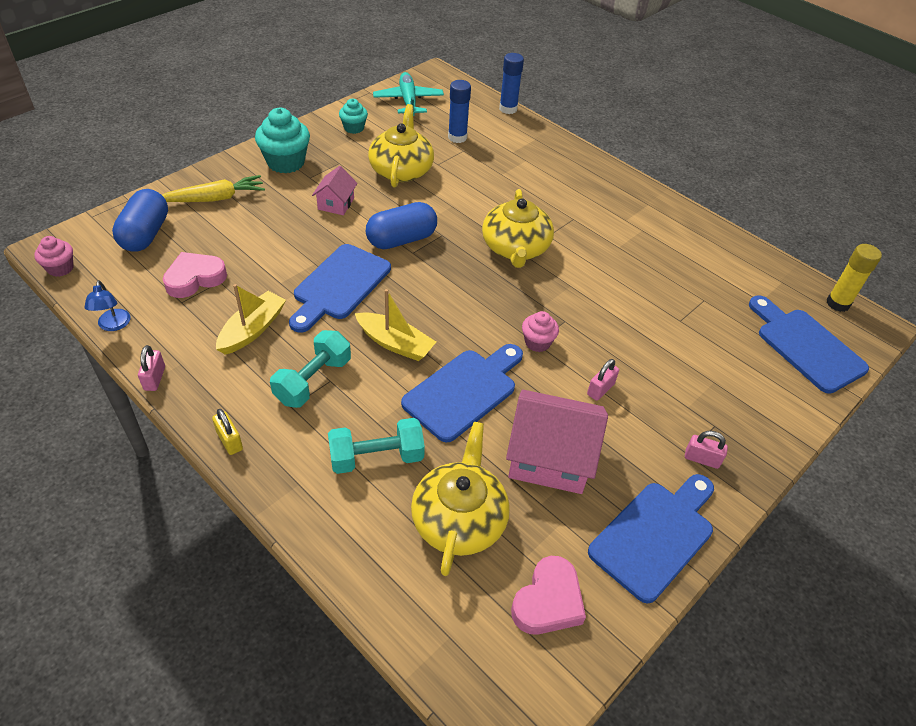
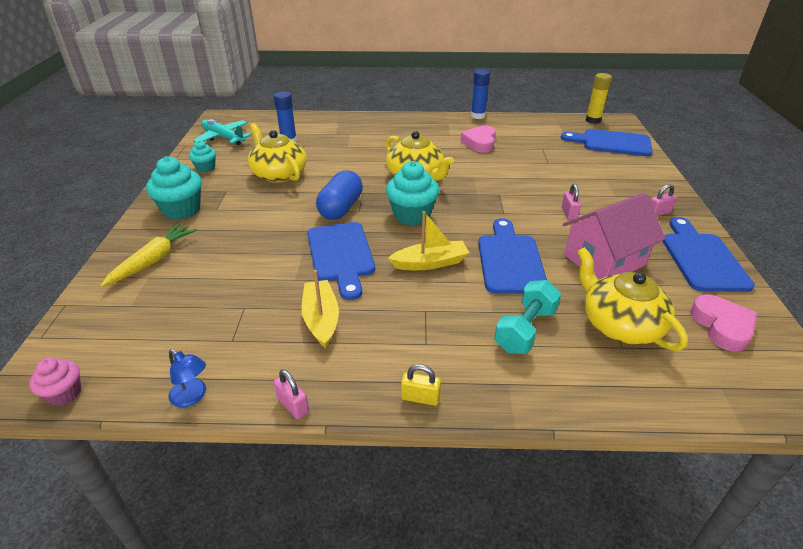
camera: 40 degrees left, 10 degrees down
blue capsule [112,189,168,252] -> none
pink heart [163,252,227,298] -> pink heart moved to [460,126,496,152]
turquoise dumbbell [270,330,351,408] -> none
pink house [312,166,358,215] -> none
blue glue stick [499,53,524,114] -> blue glue stick moved to [471,69,490,119]
pink cupcake [522,311,559,352] -> none
none -> turquoise cupcake [386,161,439,225]

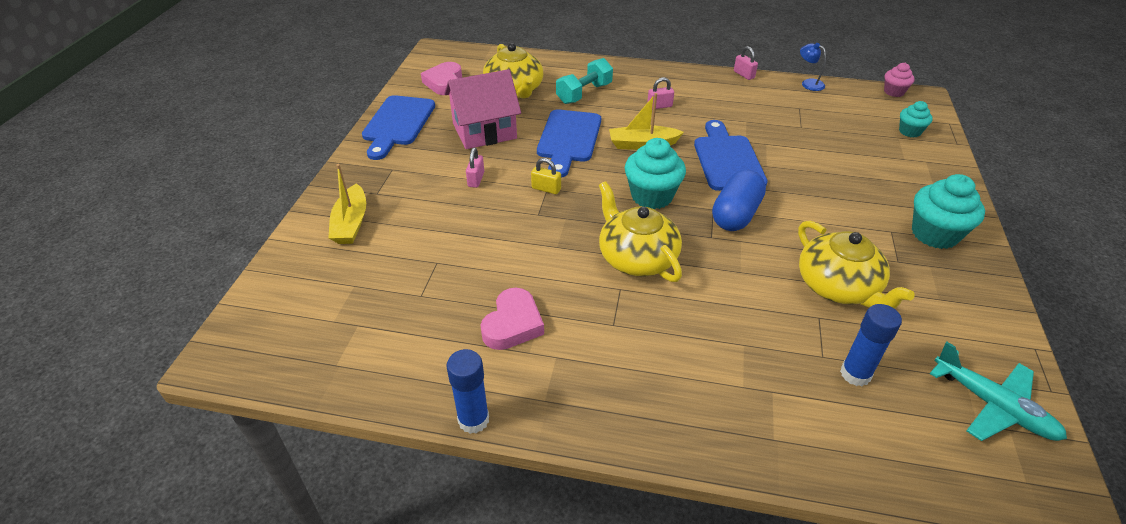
camera: 170 degrees left, 5 degrees up
yellow carrot [101,223,197,287] -> none
turquoise cupcake [189,140,216,172] -> turquoise cupcake moved to [899,101,933,138]
yellow boat [302,270,339,348] -> yellow boat moved to [328,164,366,244]
yellow padlock [401,364,441,406] -> yellow padlock moved to [531,158,561,194]
blue cutting board [561,129,653,156] -> none
yellow glue stick [586,73,612,124] -> none
pink padlock [650,184,677,216] -> pink padlock moved to [647,77,674,109]

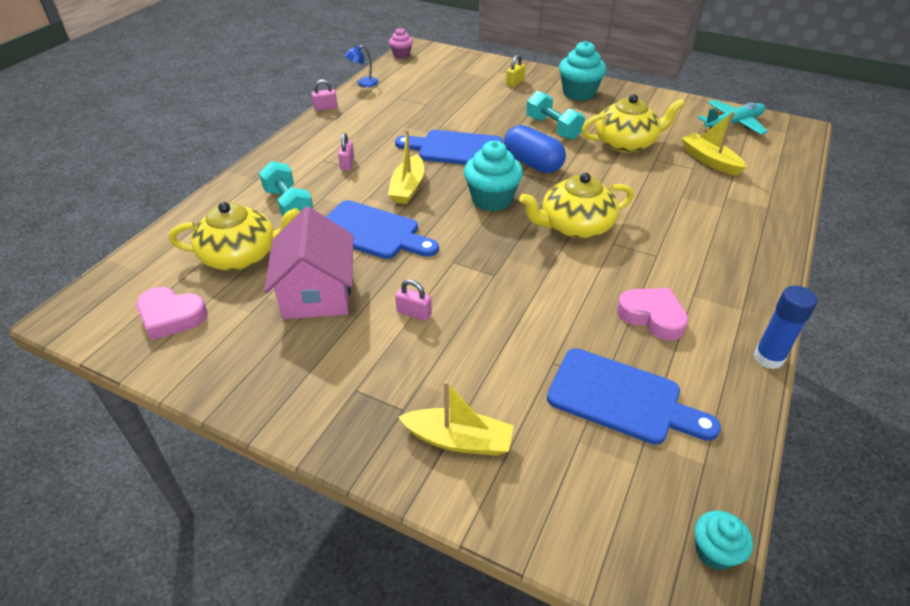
camera: 75 degrees left, 0 degrees up
blue cutting board [362,95,435,160] -> blue cutting board moved to [547,348,721,445]
yellow padlock [531,158,561,194] -> yellow padlock moved to [506,55,525,87]
blue glue stick [840,304,902,386] -> yellow boat [681,112,747,176]
turquoise cupcake [899,101,933,138] -> turquoise cupcake moved to [694,511,753,570]
none -> turquoise dumbbell [526,91,585,140]

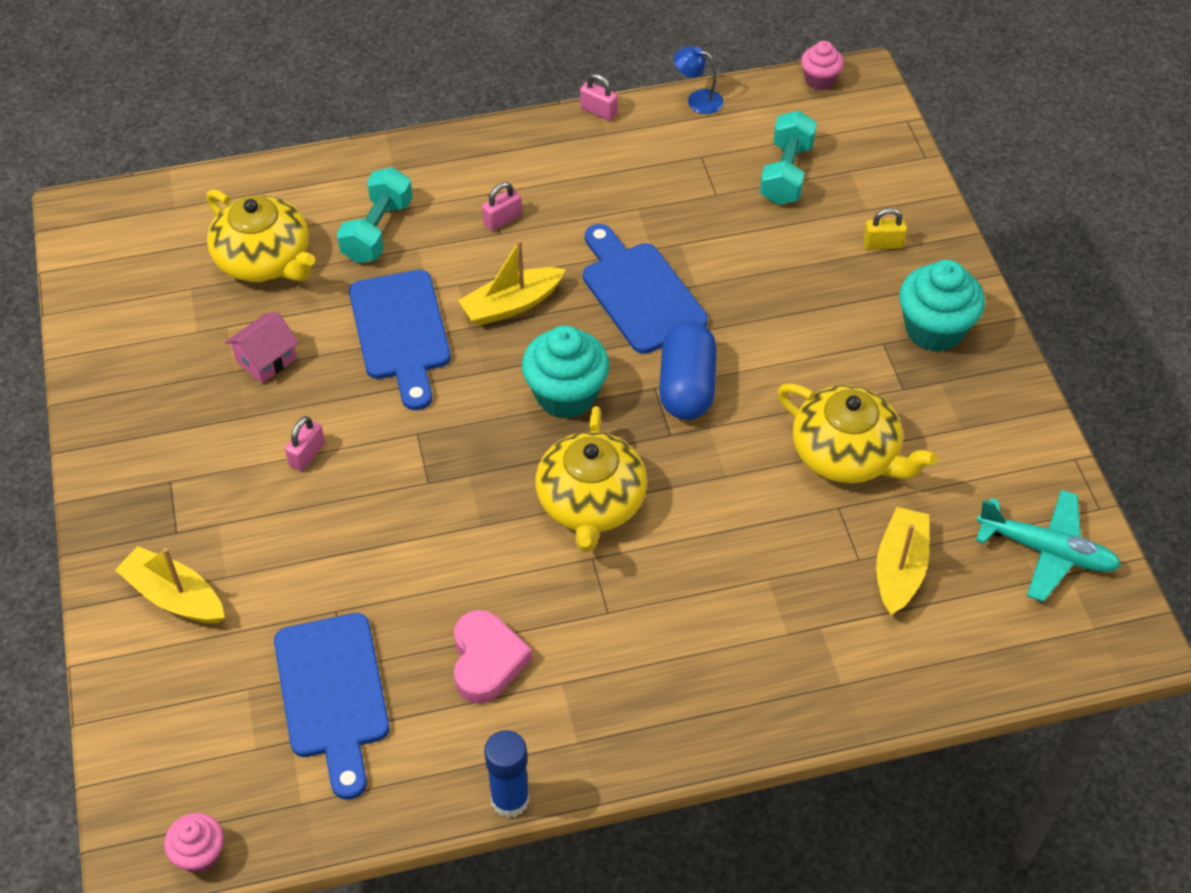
camera: 50 degrees right, 10 degrees up
pink heart [136,287,207,340] -> none
pink house [264,206,353,319] -> pink house [225,311,299,383], size x0.53
pink padlock [395,279,432,321] -> pink padlock turned 45 degrees clockwise [285,416,325,471]
yellow boat [398,381,514,456] -> yellow boat turned 150 degrees clockwise [115,546,225,623]
yellow teapot [519,173,634,238] -> yellow teapot turned 120 degrees counterclockwise [535,406,647,552]
turquoise dumbbell [526,91,585,140] -> turquoise dumbbell moved to [760,110,817,205]
turquoise cupcake [694,511,753,570] -> pink cupcake [164,813,224,873]

